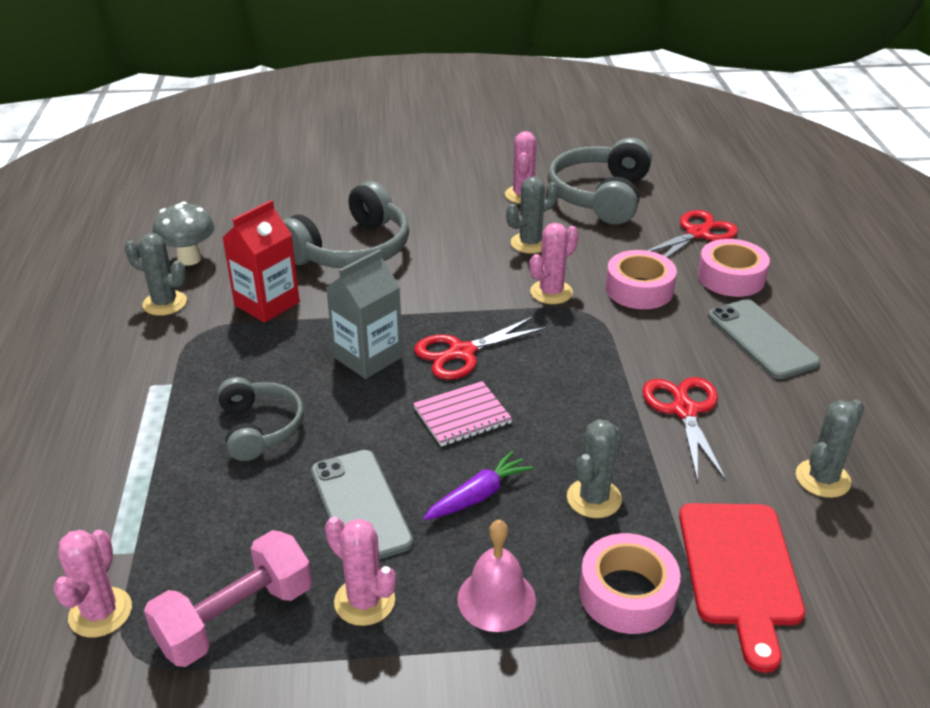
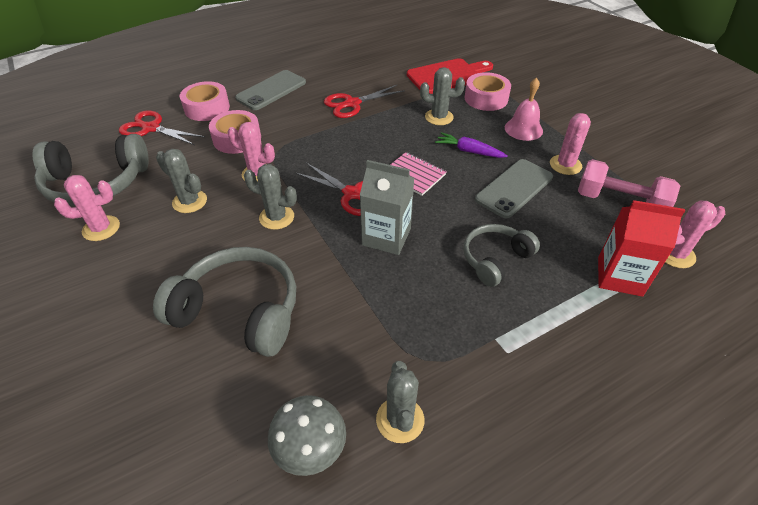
camera: 115 degrees left, 10 degrees up
red carton [222,200,300,323] -> red carton moved to [598,200,685,297]
grey cactus [796,399,864,498] -> grey cactus moved to [244,164,297,230]

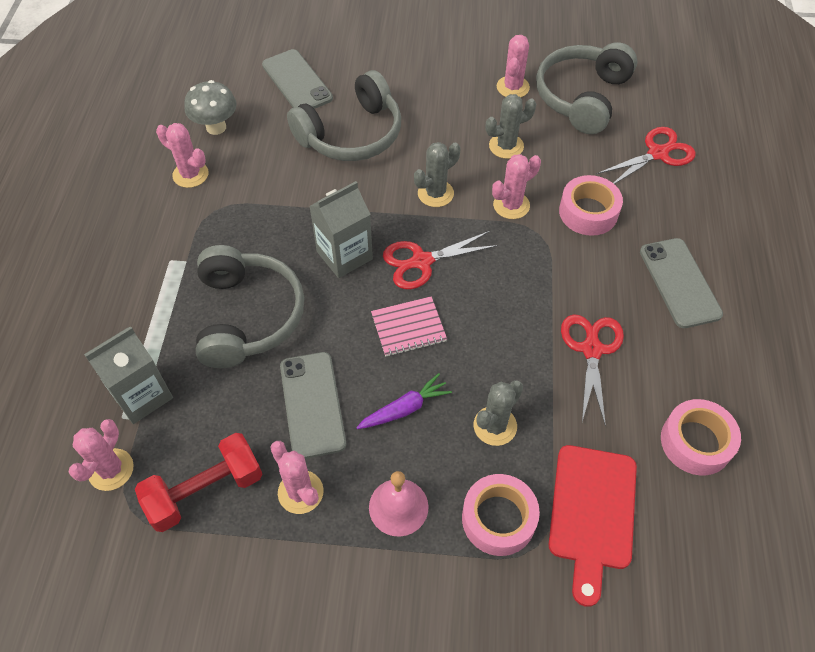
camera: 125 degrees right, 10 degrees up
pink tape [180,81,230,121] -> pink tape moved to [661,399,741,475]
grey cactus [376,361,424,443] -> pink cactus [156,123,208,188]
grey headphones [463,224,540,287] -> grey headphones [196,245,304,368], size x1.63
pink dumbbell [578,159,680,207] -> red dumbbell [135,433,262,532]
red carton [598,200,685,297] -> grey carton [84,326,173,424]
none -> grey phone [262,49,333,109]

